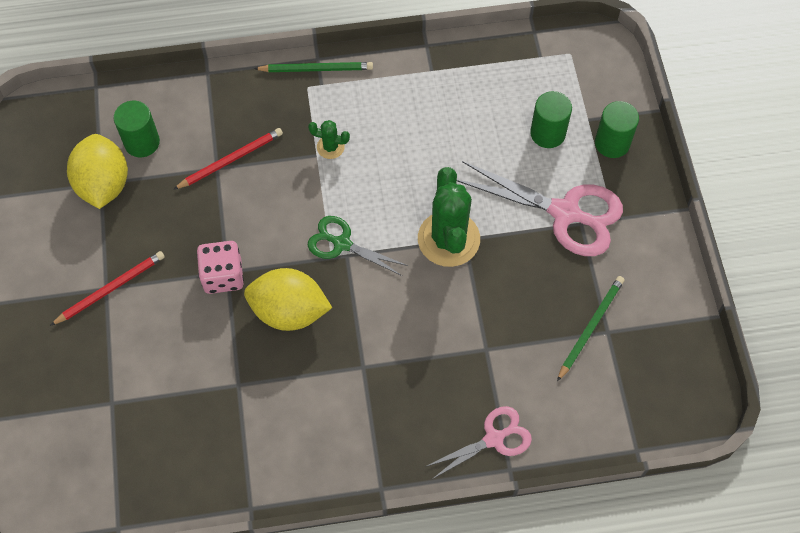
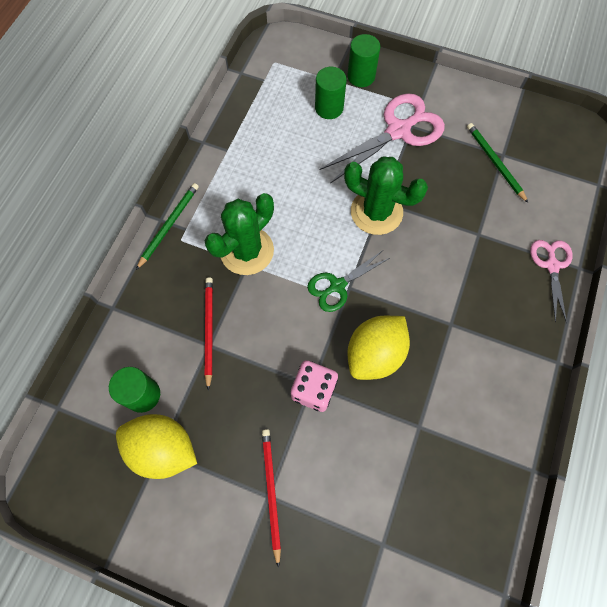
camera: 60 degrees left, 5 degrees up
green cactus [308,120,350,159] -> green cactus [205,193,274,275], size x2.16

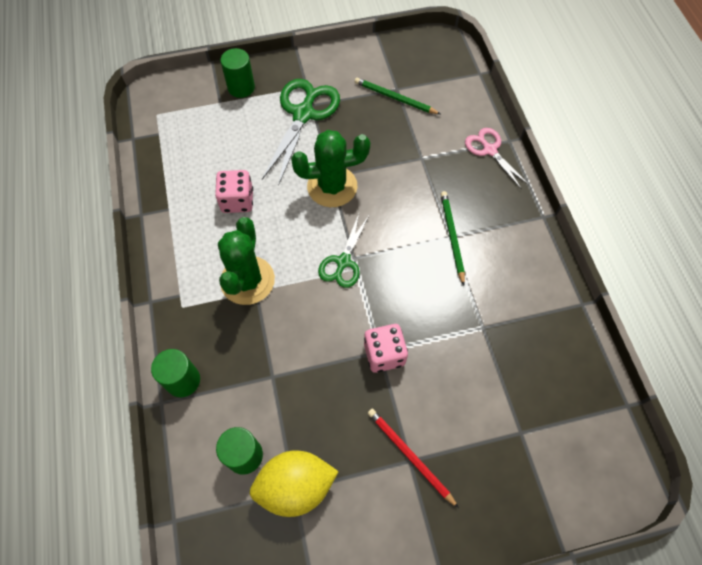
camera: 35 degrees left, 5 degrees down
green pencil [136,183,199,270] -> green pencil moved to [441,191,465,285]
red pencil [205,277,213,391] -> none
green cylinder [315,67,347,119] -> green cylinder moved to [151,349,200,397]
pink scissors [320,93,445,183] -> green scissors [262,79,340,186]
yellow lemon [347,316,410,380] -> none
none -> pink dice [215,170,253,213]

